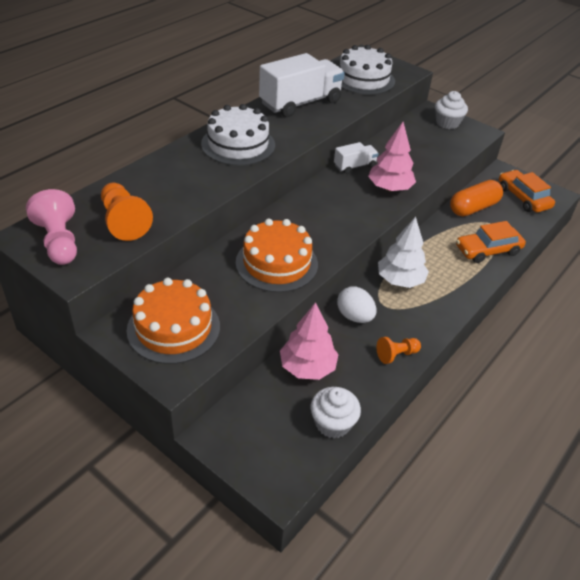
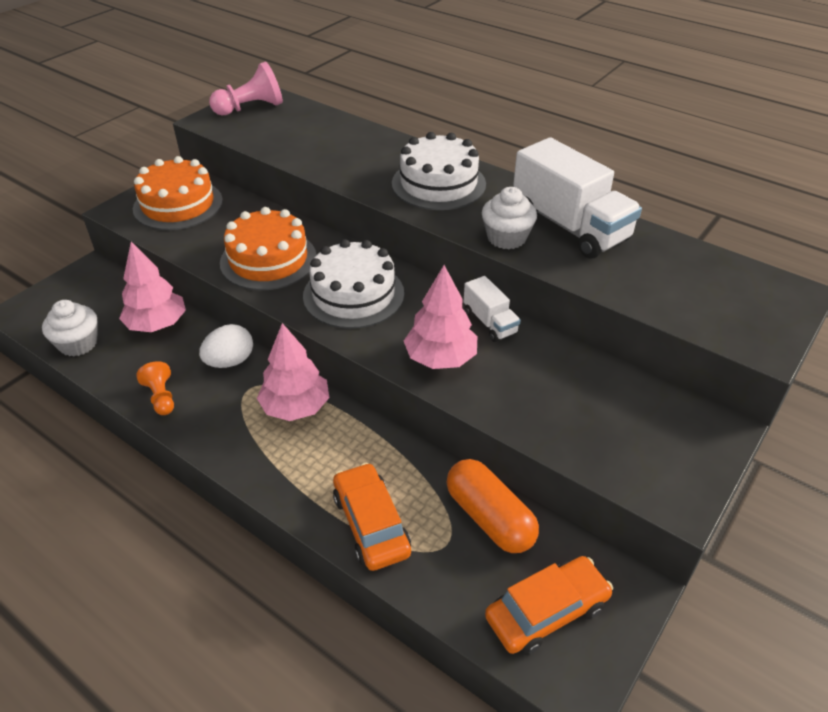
camera: 90 degrees right, 0 degrees up
orange pawn [101,183,153,241] -> none
white cake [339,45,395,95] -> white cake moved to [303,239,404,329]
white tree [378,217,429,288] -> pink tree [257,323,329,421]
white cupcake [435,91,468,129] -> white cupcake moved to [482,187,537,249]

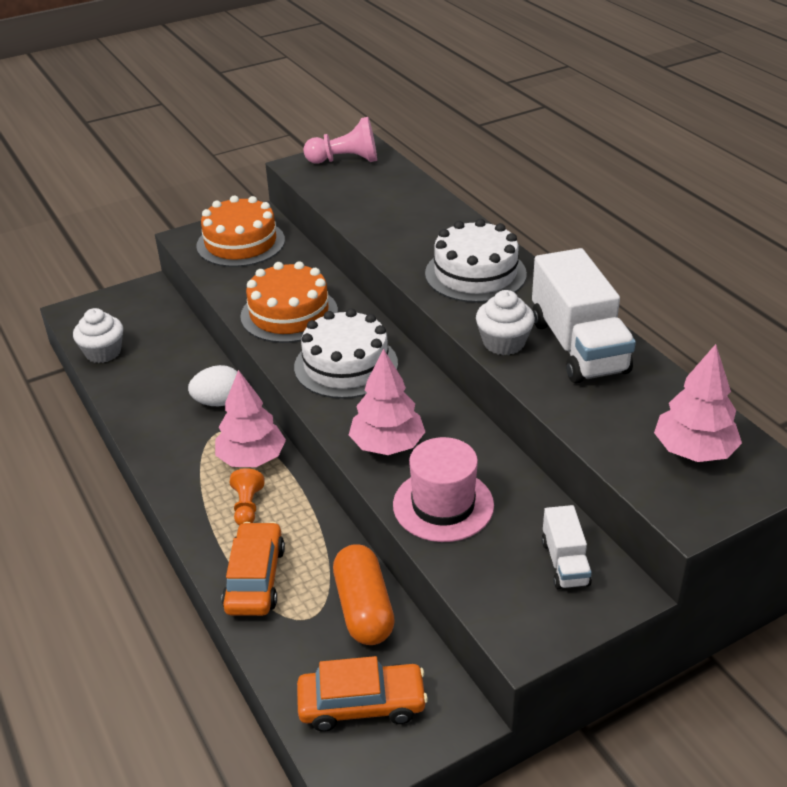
camera: 25 degrees right, 5 degrees down
pink tree [119,242,186,332] -> pink tree moved to [654,344,742,462]
orange pawn [136,361,174,415] -> orange pawn moved to [230,468,265,526]
white truck [464,276,521,342] -> white truck moved to [542,505,592,589]
none -> pink hat [393,437,494,542]

